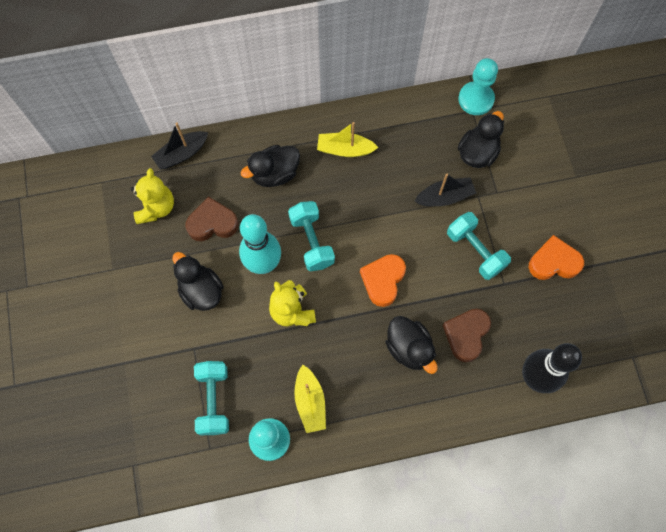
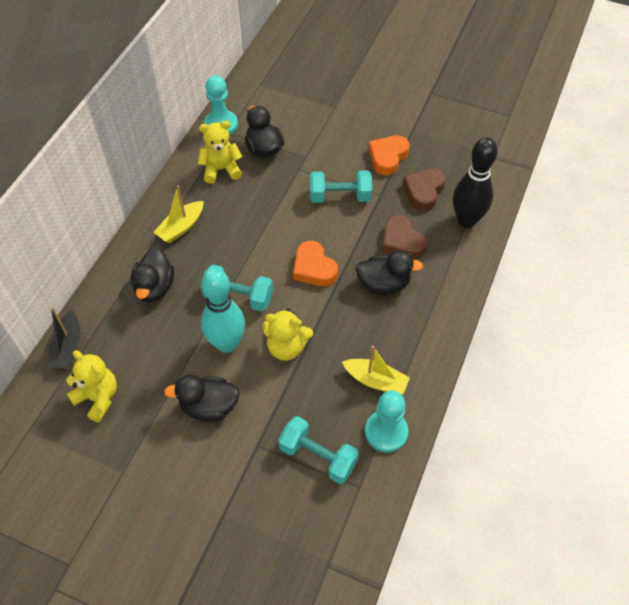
camera: 55 degrees left, 15 degrees down
brown heart [185,196,239,241] -> brown heart moved to [403,168,446,211]
black boat [415,174,476,206] -> none
none -> yellow teddy bear [198,120,242,184]

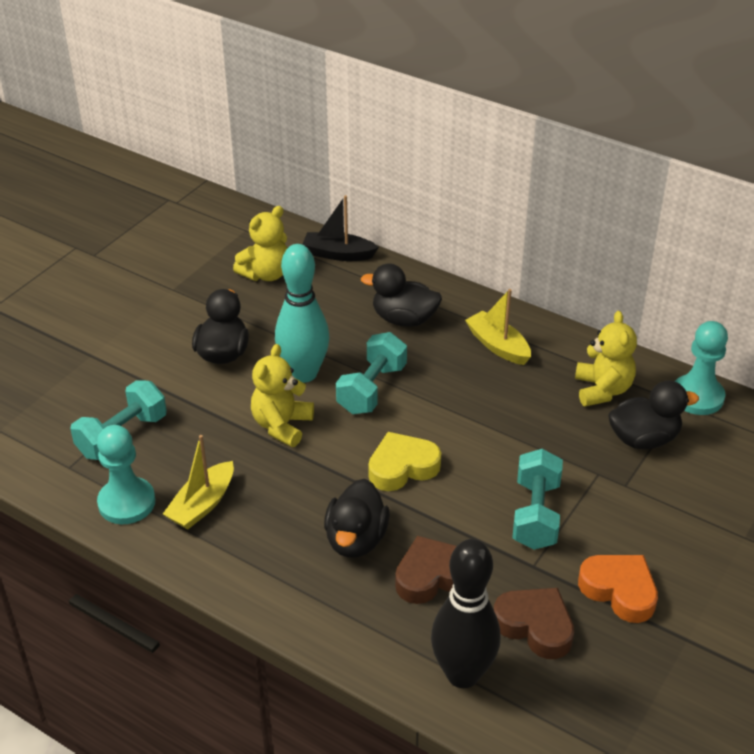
camera: 100 degrees right, 15 degrees down
orange heart [293,241,338,286] -> yellow heart [368,432,441,491]

